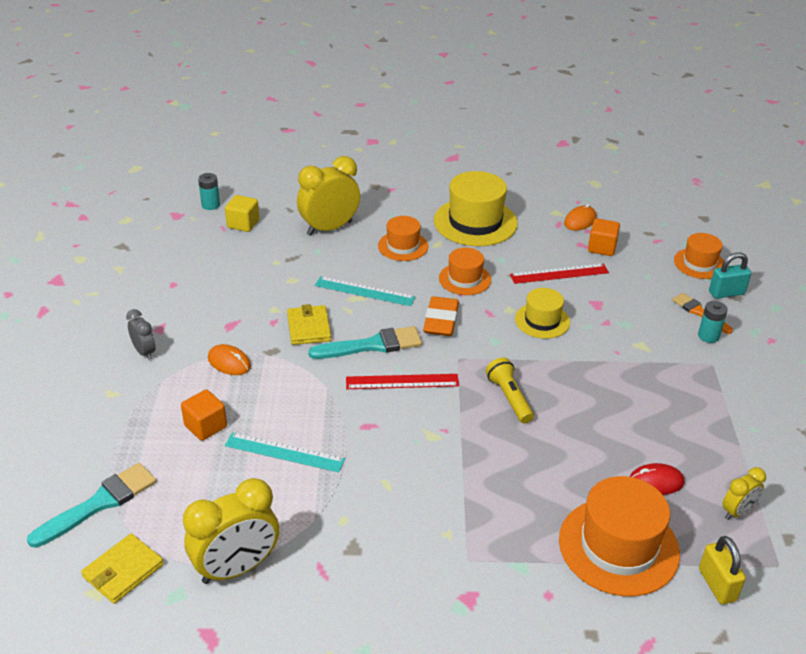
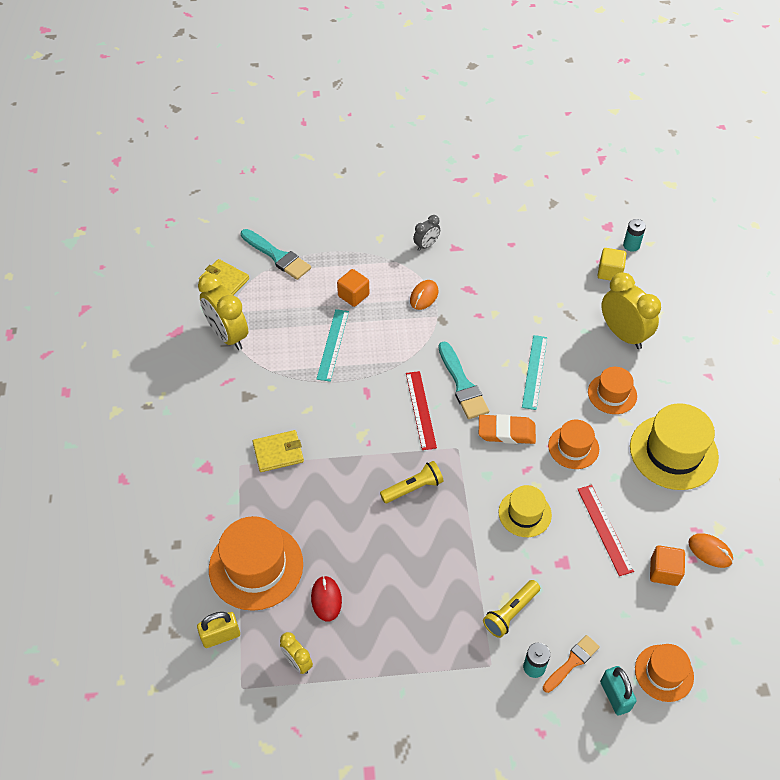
camera: 85 degrees right, 15 degrees up
yellow wallet [287,304,331,345] -> yellow wallet moved to [253,430,304,472]
none -> yellow flashlight [483,580,540,638]

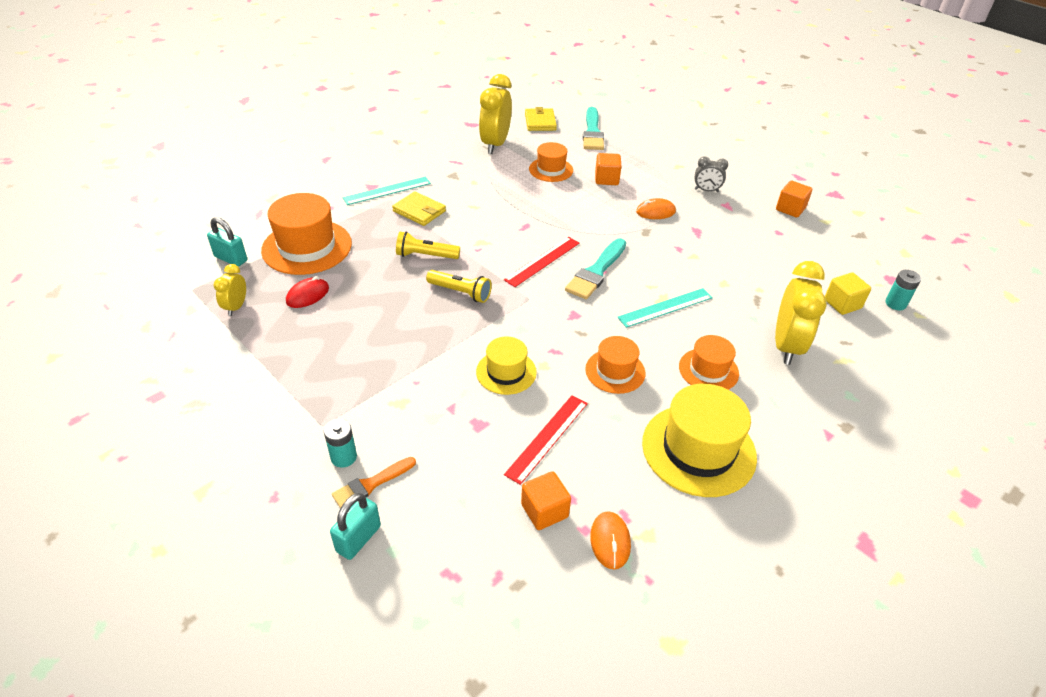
camera: 50 degrees right, 10 degrees down
yellow padlock [197,612,240,648] -> turquoise padlock [207,217,247,267]
turquoise ruler [317,309,349,382] -> turquoise ruler moved to [343,177,431,205]
orange eraser [479,414,536,444] -> none
yellow flashlight [483,580,540,638] -> yellow flashlight moved to [396,232,460,259]
orange brush [543,635,600,693] -> orange brush turned 135 degrees clockwise [332,457,416,509]
orange hat [635,644,694,702] -> orange hat moved to [529,142,573,182]
none -> orange cube [776,181,812,217]

